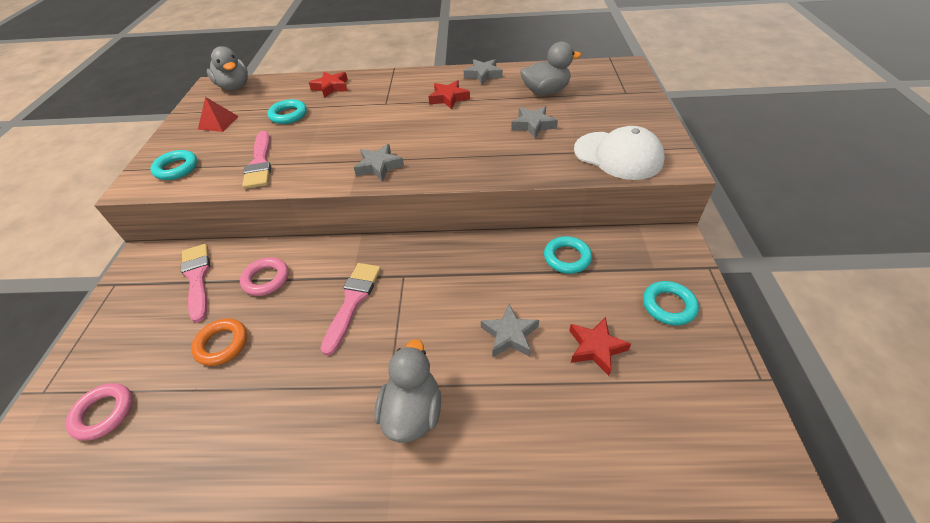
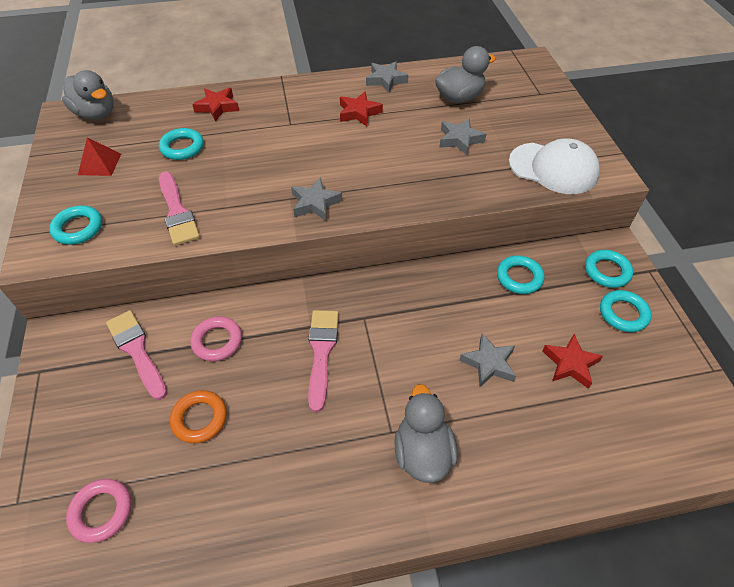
camera: 15 degrees left, 5 degrees up
none -> turquoise ring [585,250,633,288]

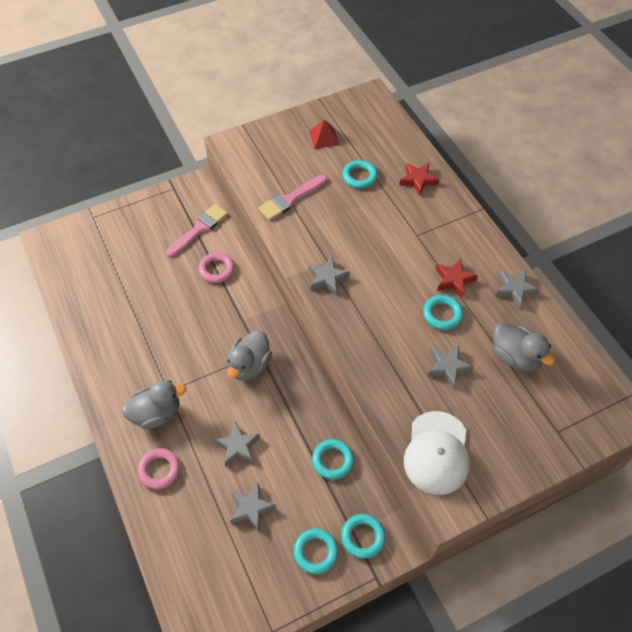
camera: 75 degrees right, 5 degrees up
turquoise ring [49,205,102,245] -> turquoise ring moved to [423,295,464,330]
grey duck [62,70,114,120] -> grey duck moved to [227,330,272,381]
pink ring [66,479,131,543] -> pink ring moved to [137,448,180,489]
orange ring [170,390,227,444] -> none
pink brush [308,310,339,412] -> none
red star [542,334,603,389] -> grey star [230,483,276,531]

